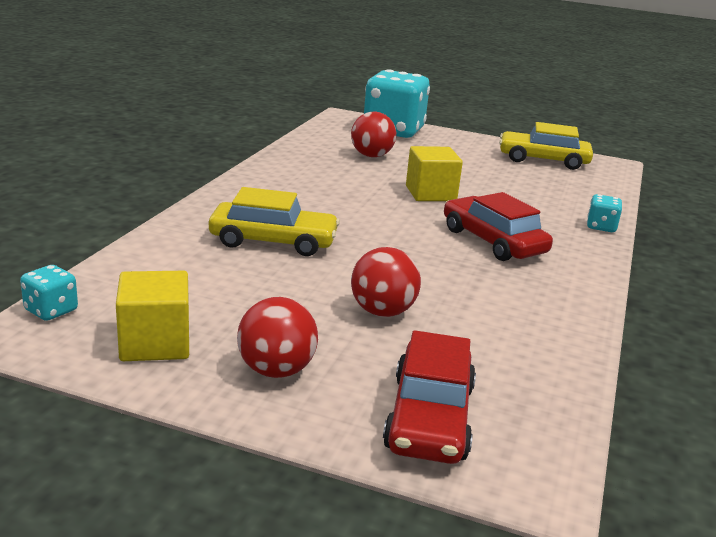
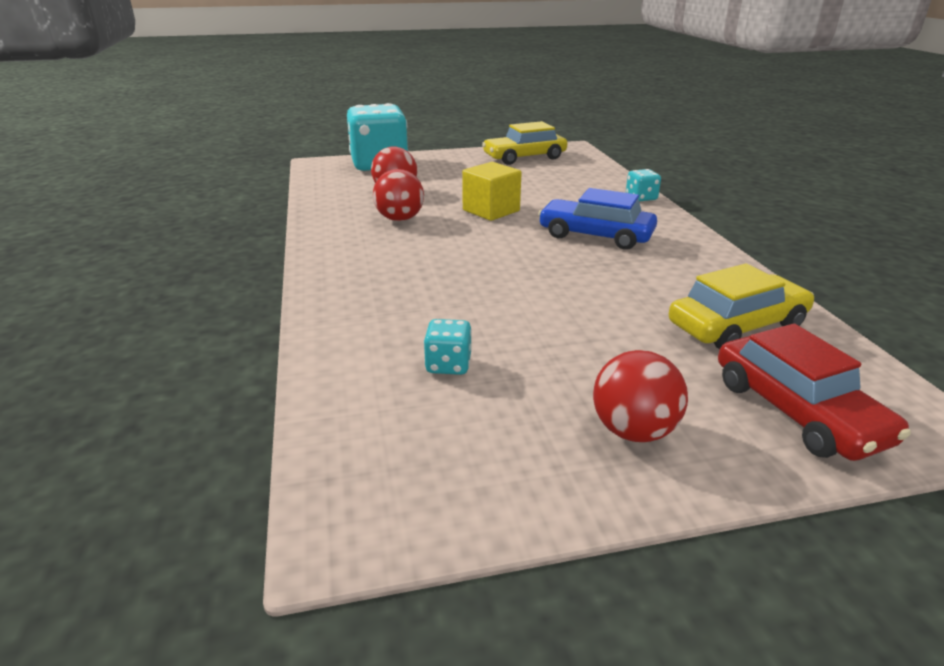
camera: 30 degrees left, 5 degrees up
turquoise dice [20,265,78,321] -> turquoise dice moved to [424,319,472,375]
yellow cube [116,271,189,361] -> none
yellow car [209,187,340,256] -> yellow car moved to [669,263,814,349]
red ball [351,247,421,317] -> red ball moved to [373,169,424,221]
red car [444,192,553,261] -> blue car [538,188,657,250]

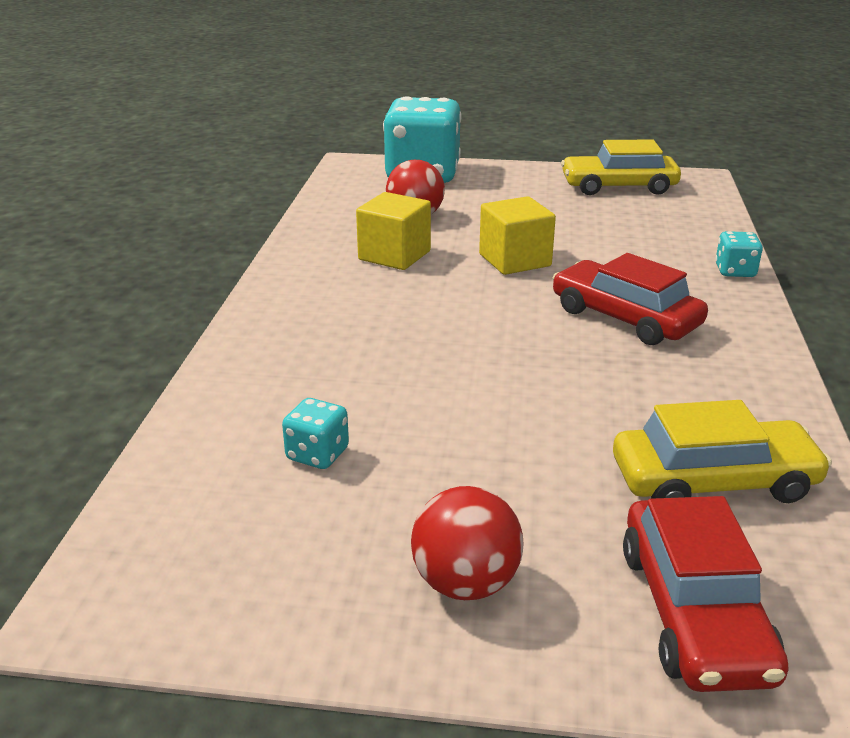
camera: 20 degrees right, 0 degrees up
red ball [373,169,424,221] -> yellow cube [356,192,431,270]
blue car [538,188,657,250] -> red car [552,253,708,345]

